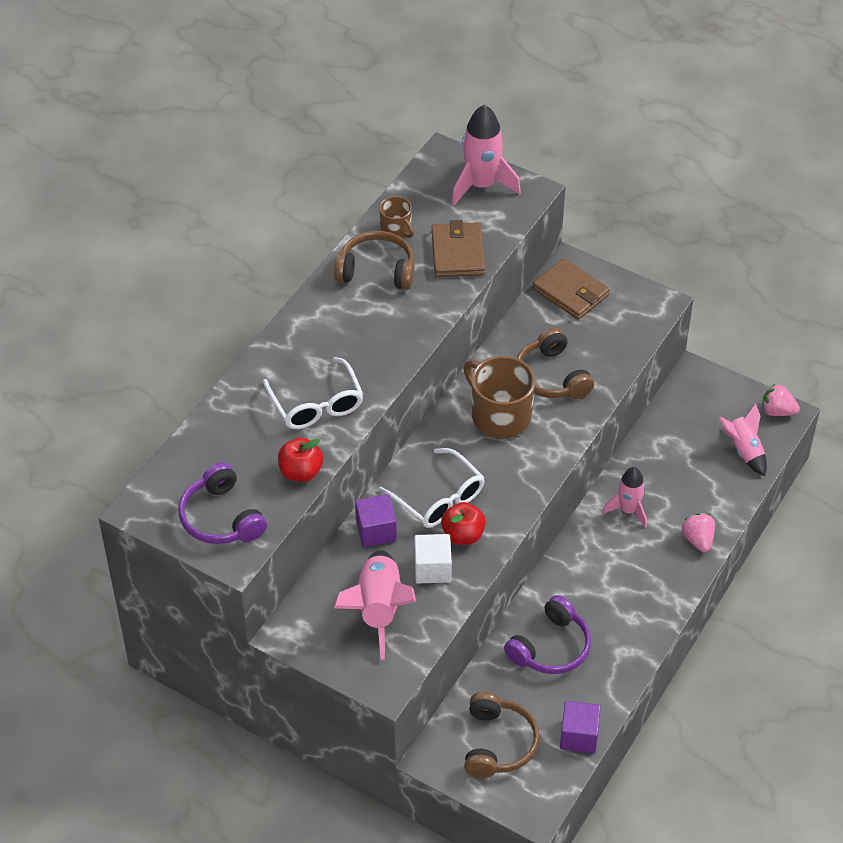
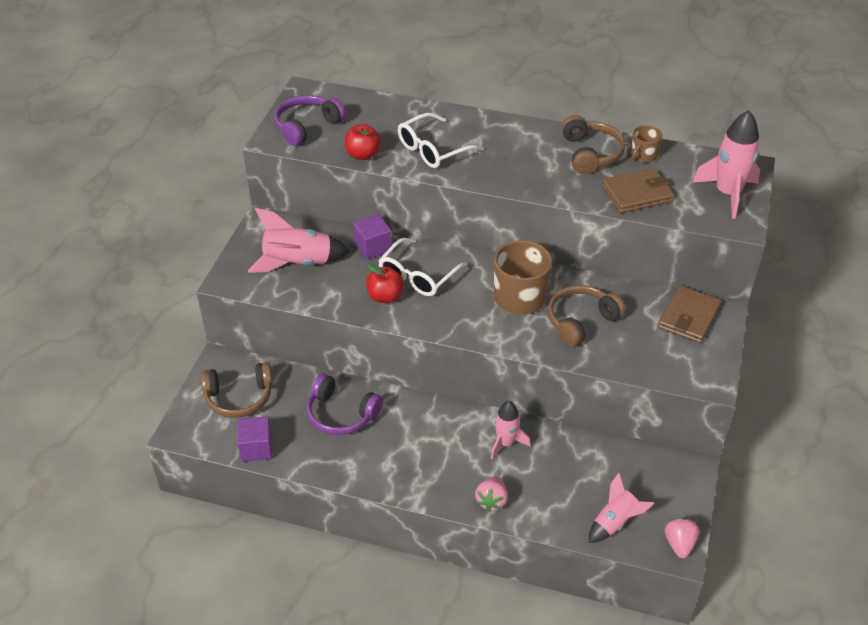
camera: 75 degrees right, 5 degrees down
white cube [414,534,452,584] -> none
pink strawberry [682,513,715,552] -> pink strawberry turned 135 degrees clockwise [475,477,508,512]

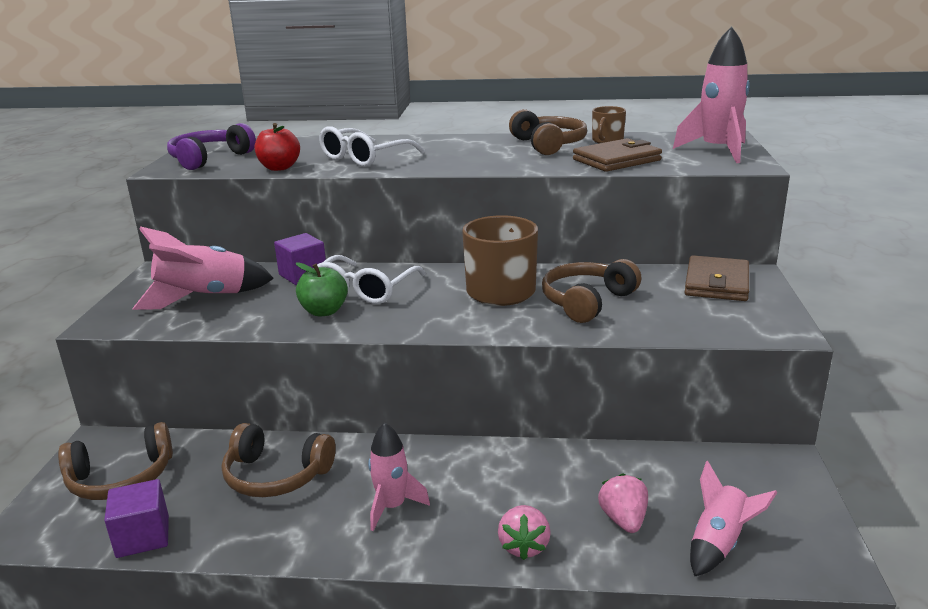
camera: 10 degrees left, 20 degrees down
purple headphones [306,374,383,435] -> brown headphones [222,423,336,497]
red apple [366,264,404,303] -> green apple [296,262,348,316]
pink rocket [491,401,531,459] -> pink rocket moved to [368,423,430,531]
pink strawberry [665,518,699,558] -> pink strawberry moved to [598,473,648,533]

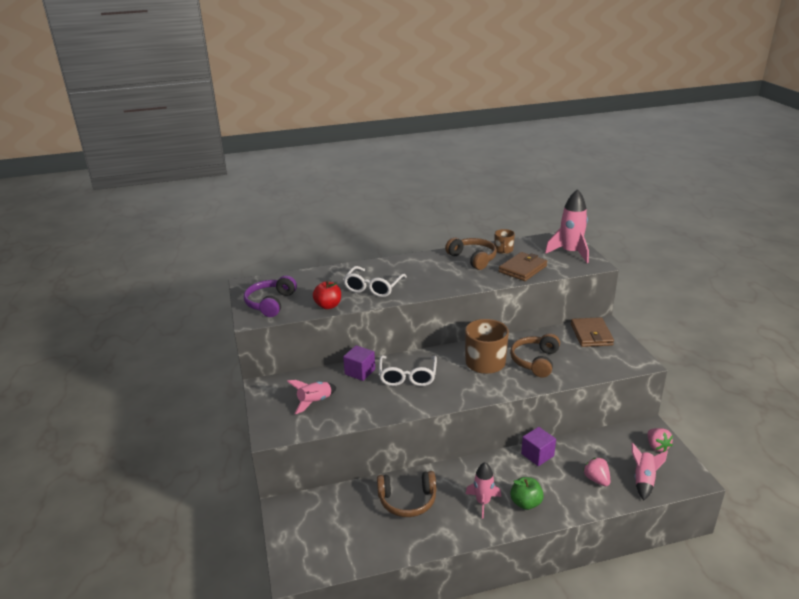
camera: 20 degrees left, 5 degrees up
brown headphones [58,422,173,500] -> none
purple cube [104,479,169,558] -> purple cube moved to [521,427,556,466]
pink rocket [132,226,274,310] -> pink rocket [287,380,337,414], size x0.64
green apple [296,262,348,316] -> green apple moved to [510,477,544,510]
pink strawberry [498,505,551,560] -> pink strawberry moved to [648,428,673,452]

